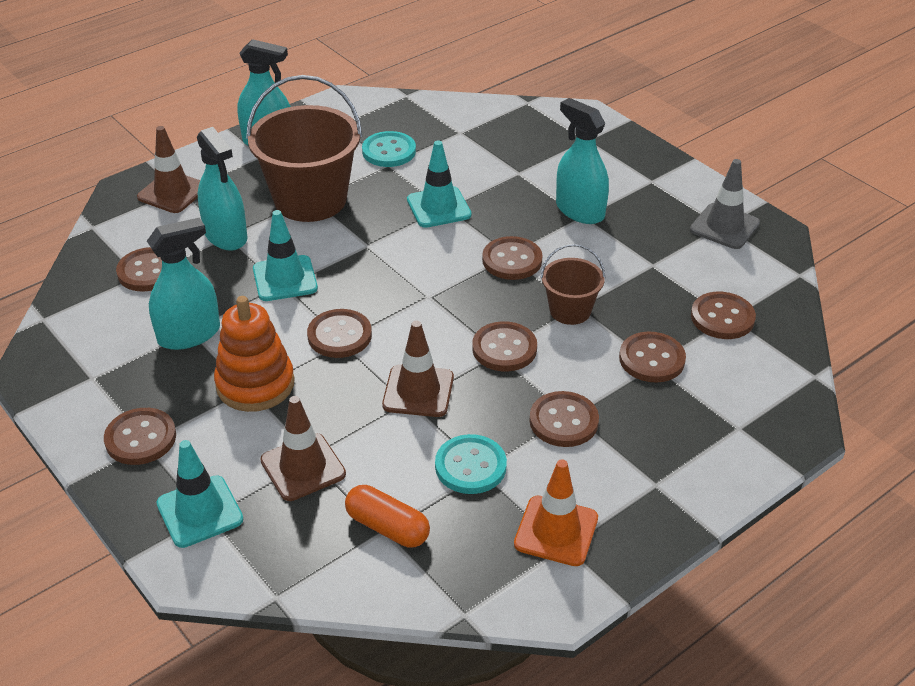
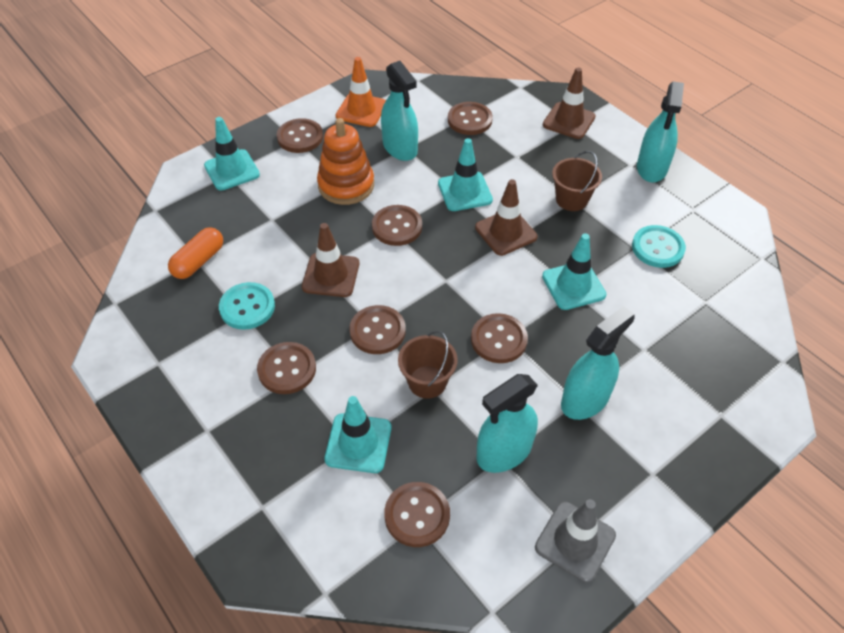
camera: 90 degrees right, 10 degrees up
turquoise spray bottle [197,127,247,251] -> turquoise spray bottle moved to [476,374,538,473]
brown bucket [246,75,362,222] -> brown bucket [552,151,602,211], size x0.51
brown traffic cone [260,396,346,501] -> brown traffic cone moved to [475,179,538,256]
orange traffic cone [514,459,598,566] -> orange traffic cone moved to [336,57,386,127]
brown button [619,332,686,383] -> turquoise traffic cone [324,396,391,473]

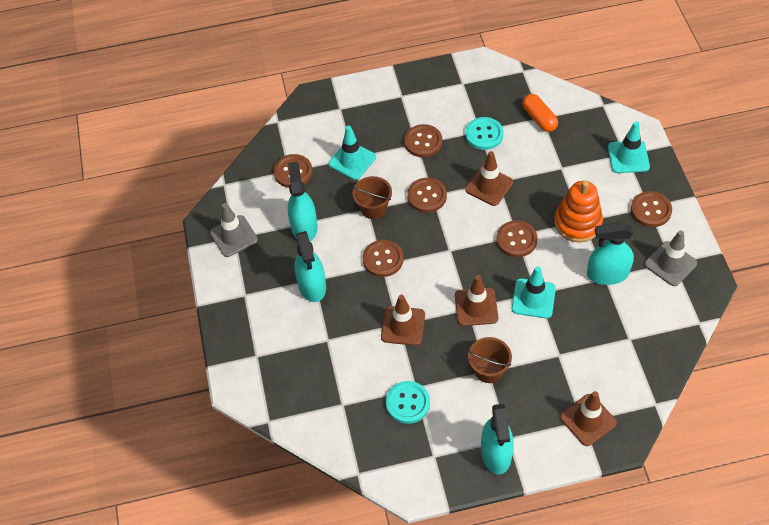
camera: 120 degrees right, 5 degrees up
orange traffic cone [336,57,386,127] -> grey traffic cone [645,230,697,286]
brown button [448,102,493,135] -> none
turquoise traffic cone [542,234,606,310] -> brown traffic cone [381,295,425,346]
turquoise spray bottle [637,81,684,182] -> turquoise spray bottle turned 135 degrees counterclockwise [481,404,514,474]

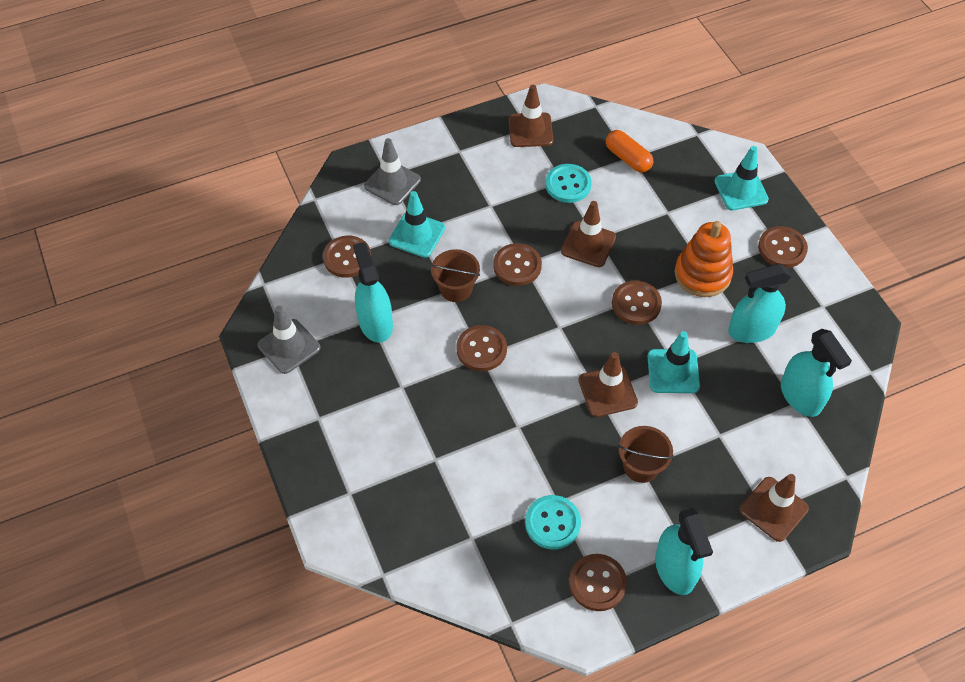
camera: 15 degrees left, 0 degrees up
turquoise spray bottle [295,231,326,302] -> turquoise spray bottle moved to [781,329,852,417]
brown traffic cone [381,295,425,346] -> brown traffic cone moved to [509,85,553,147]
brown button [404,124,442,157] -> brown button moved to [569,554,627,611]
grey traffic cone [645,230,697,286] -> grey traffic cone moved to [364,138,421,205]

